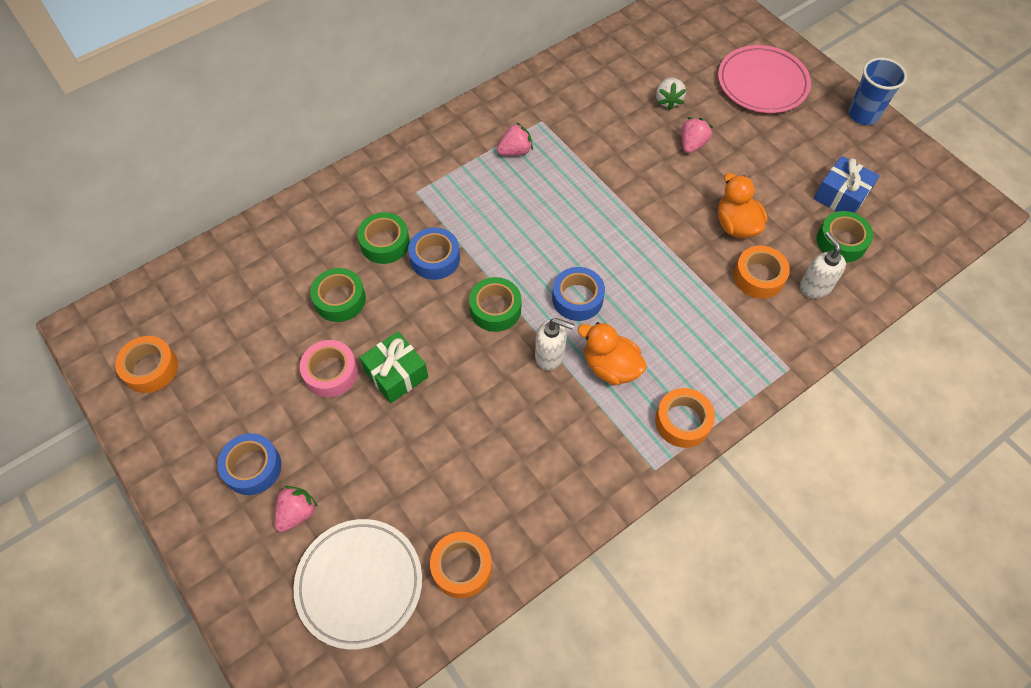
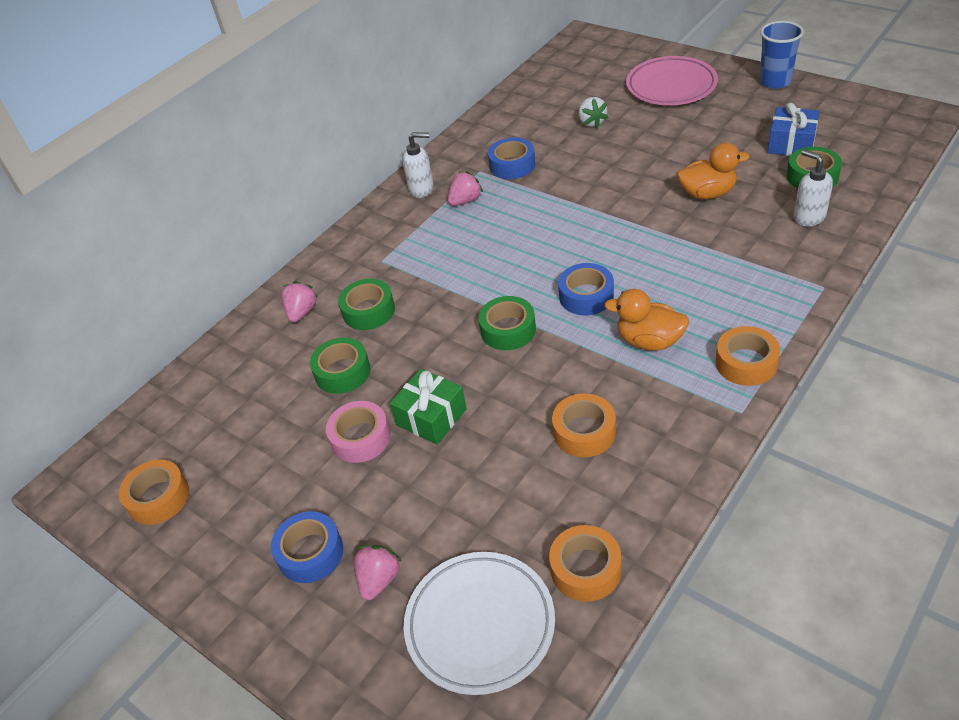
camera: 10 degrees left, 15 degrees down
blue tape [408,228,460,280] -> blue tape moved to [488,137,535,179]
white soap dispenser [535,318,574,371] -> white soap dispenser moved to [403,132,434,198]
pink strawberry [681,117,713,153] -> pink strawberry moved to [281,281,317,322]
orange duck [718,173,768,238] -> orange duck turned 120 degrees clockwise [677,143,750,199]
orange tape [734,246,790,299] -> orange tape moved to [552,393,616,457]

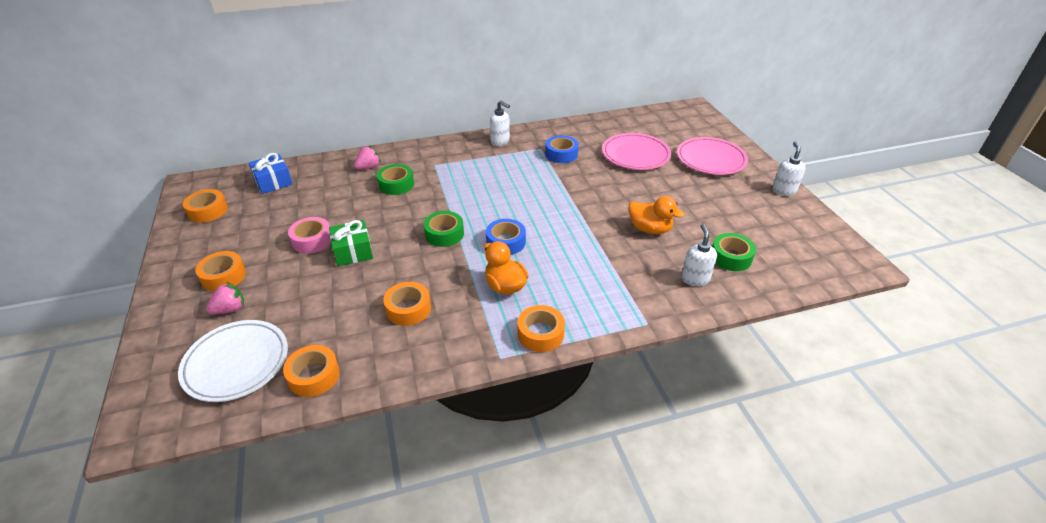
camera: 30 degrees right, 5 degrees down
blue tape [271,511,343,583] -> orange tape [195,251,246,291]
green tape [310,337,370,394] -> none
pink strawberry [448,171,483,206] -> none
white strawberry [578,97,609,128] -> pink plate [602,133,671,170]
blue cup [760,21,804,89] -> white soap dispenser [772,141,806,196]
blue gift [767,103,820,156] -> blue gift moved to [249,153,293,194]

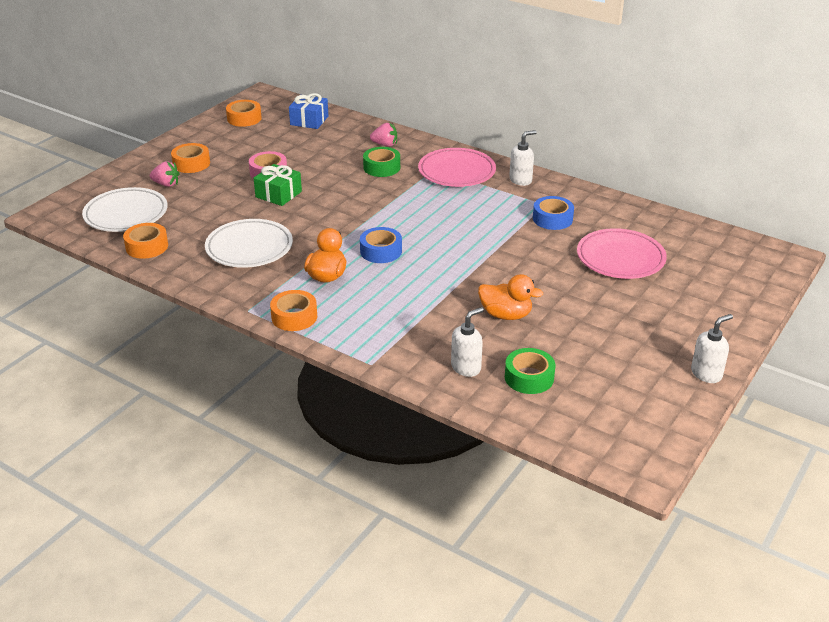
camera: 50 degrees right, 5 degrees down
orange tape [383,282,431,326] -> white plate [205,219,293,268]
green tape [424,211,464,247] -> none
white soap dispenser [490,100,510,146] -> white soap dispenser turned 120 degrees counterclockwise [509,130,537,186]
orange duck [628,196,684,234] -> orange duck turned 60 degrees counterclockwise [478,274,543,320]
pink plate [677,137,748,175] -> pink plate moved to [418,148,496,187]

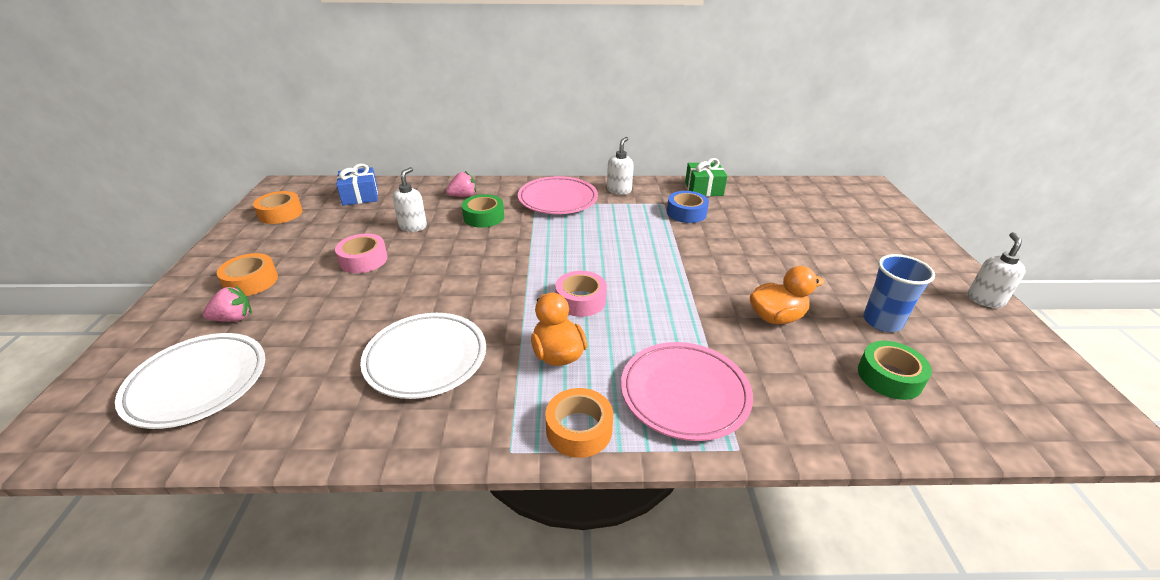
camera: 35 degrees left, 0 degrees up
orange tape [123,223,168,259] -> none
green gift [253,164,302,206] -> green gift moved to [685,158,727,196]
blue tape [360,227,402,263] -> pink tape [555,271,607,317]
white soap dispenser [451,307,484,377] -> white soap dispenser moved to [393,167,427,232]
pink plate [577,228,667,279] -> pink plate moved to [621,342,753,441]
none -> blue cup [863,254,935,332]

